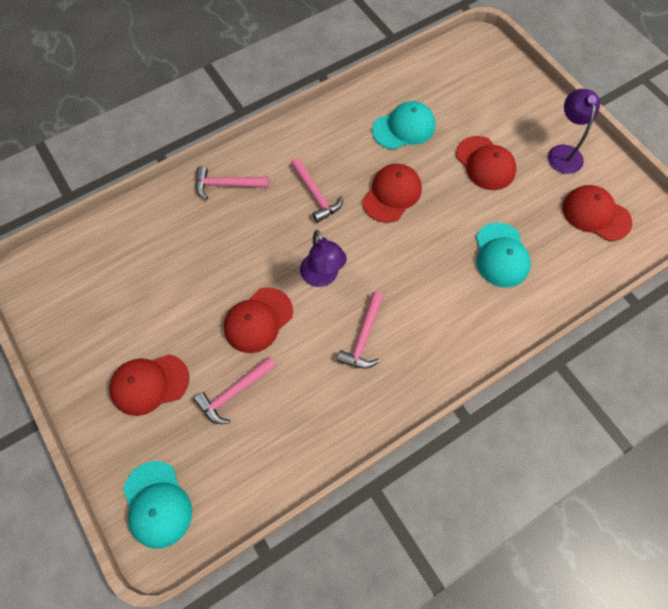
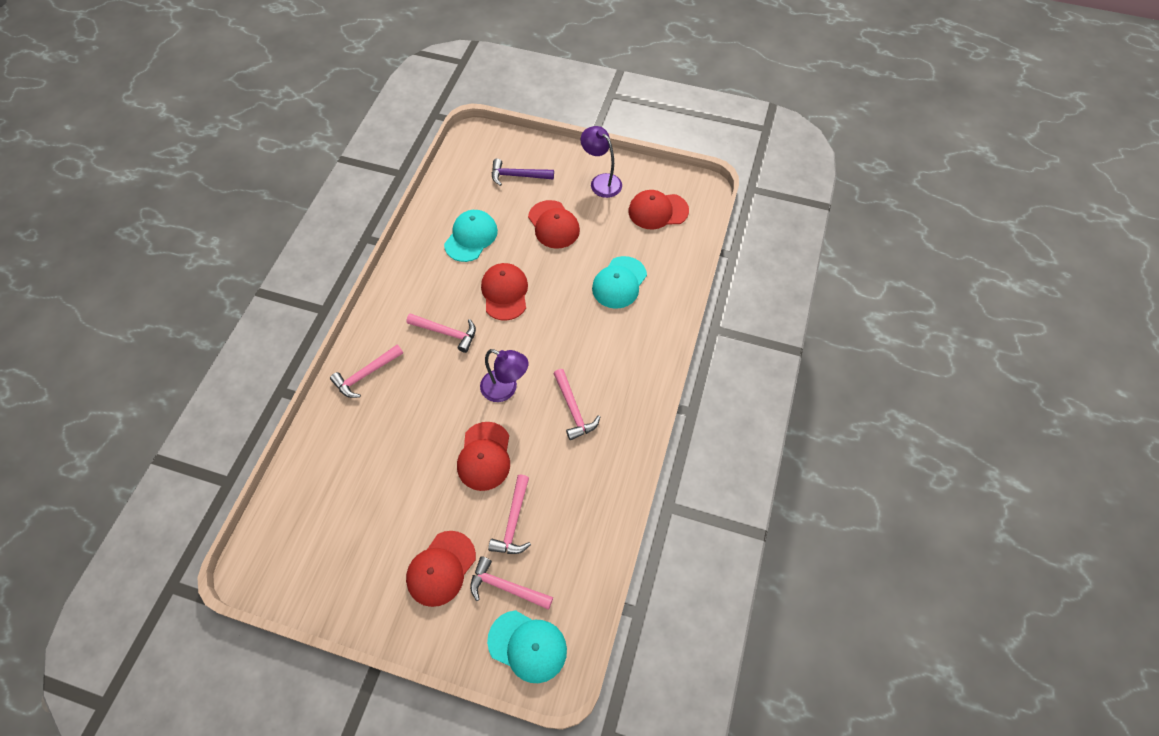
camera: 40 degrees left, 5 degrees down
red cap [456,136,516,190] -> red cap turned 45 degrees clockwise [528,200,580,249]
turquoise cap [476,222,531,288] -> turquoise cap turned 75 degrees clockwise [592,256,647,309]
none -> pink hammer [470,556,553,610]
none -> purple hammer [492,159,554,186]

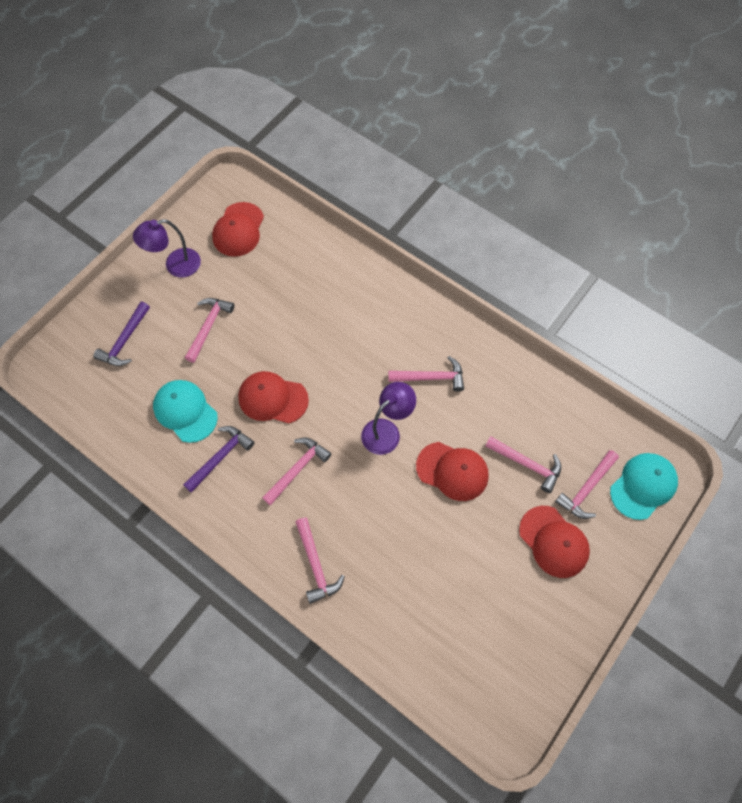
camera: 70 degrees left, 5 degrees up
red cap [528,200,580,249] -> pink hammer [185,298,234,363]
turquoise cap [592,256,647,309] -> none
none -> purple hammer [183,426,254,493]

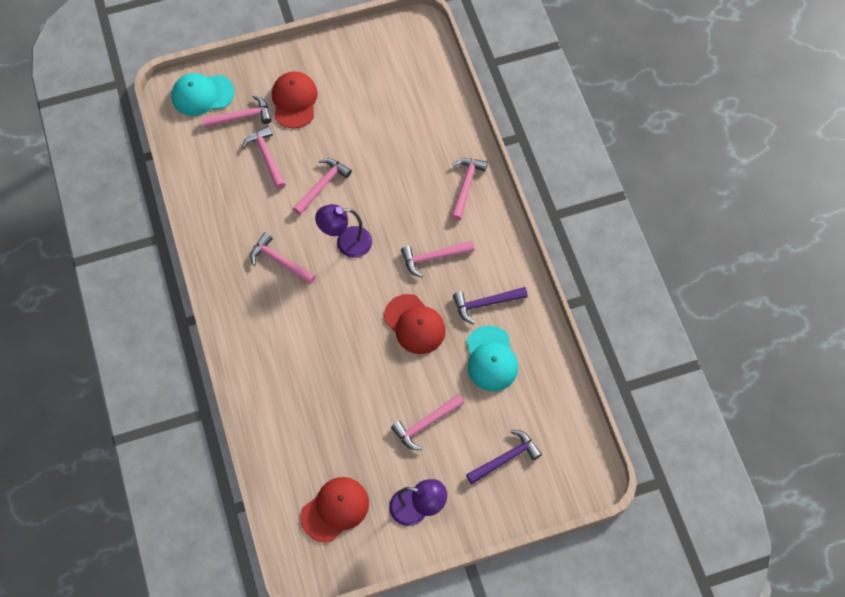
camera: 145 degrees left, 0 degrees up
red cap [416,442,489,501] -> pink hammer [293,158,352,215]

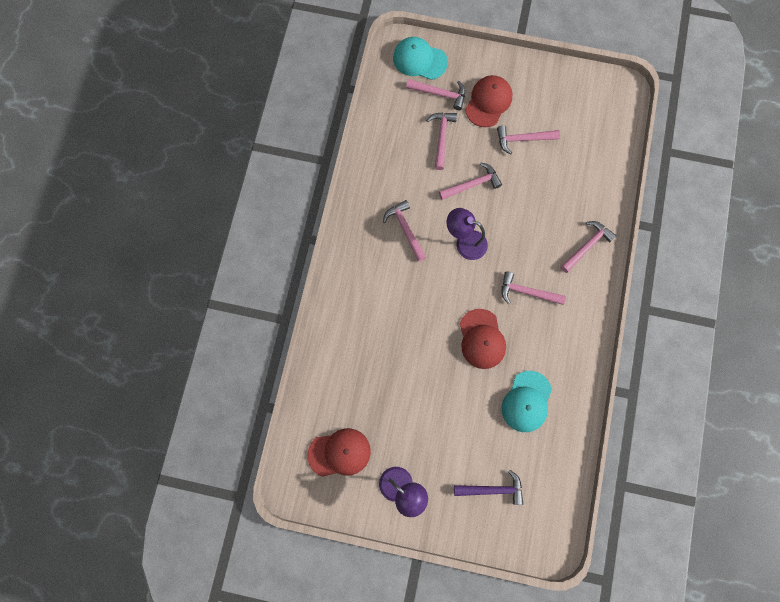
camera: 30 degrees right, 10 degrees up
pink hammer [391,394,464,450] -> pink hammer moved to [497,125,560,155]
purple hammer [453,287,528,324] -> none

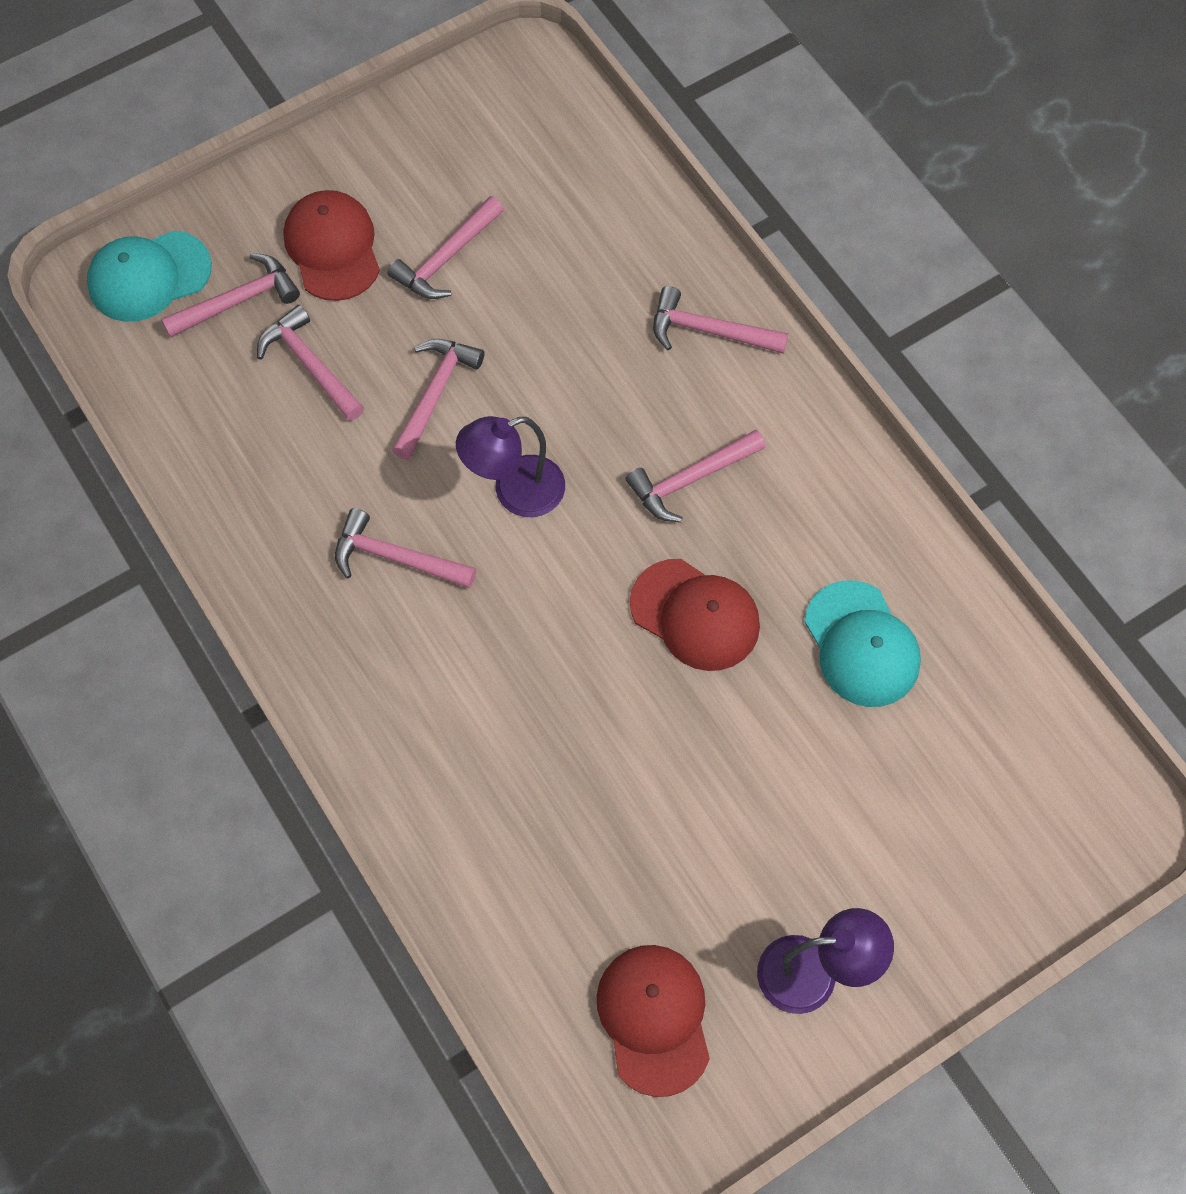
camera: 45 degrees left, 10 degrees down
red cap [307,428,371,477] -> red cap turned 45 degrees counterclockwise [597,945,710,1097]
purple hammer [454,470,523,505] -> none
pink hammer [561,221,616,273] -> pink hammer turned 75 degrees counterclockwise [653,286,789,354]

